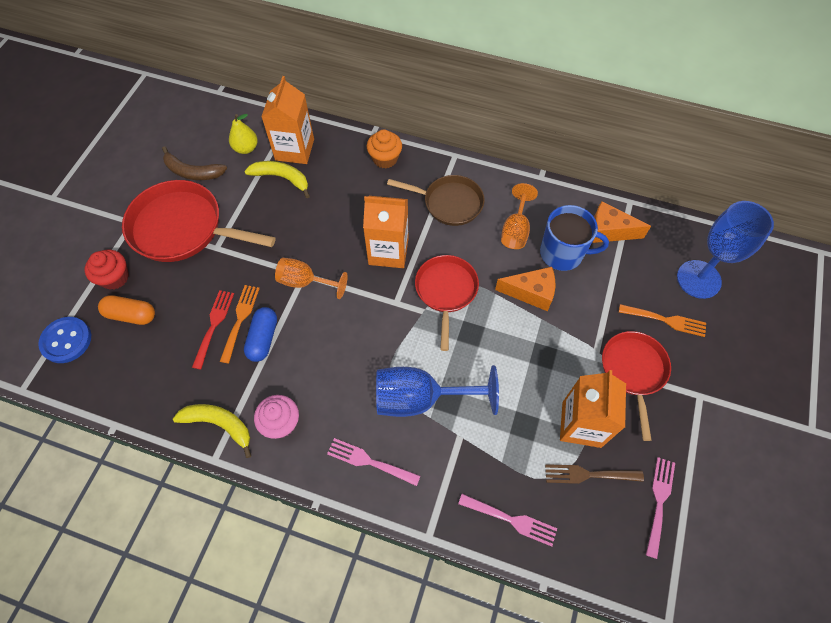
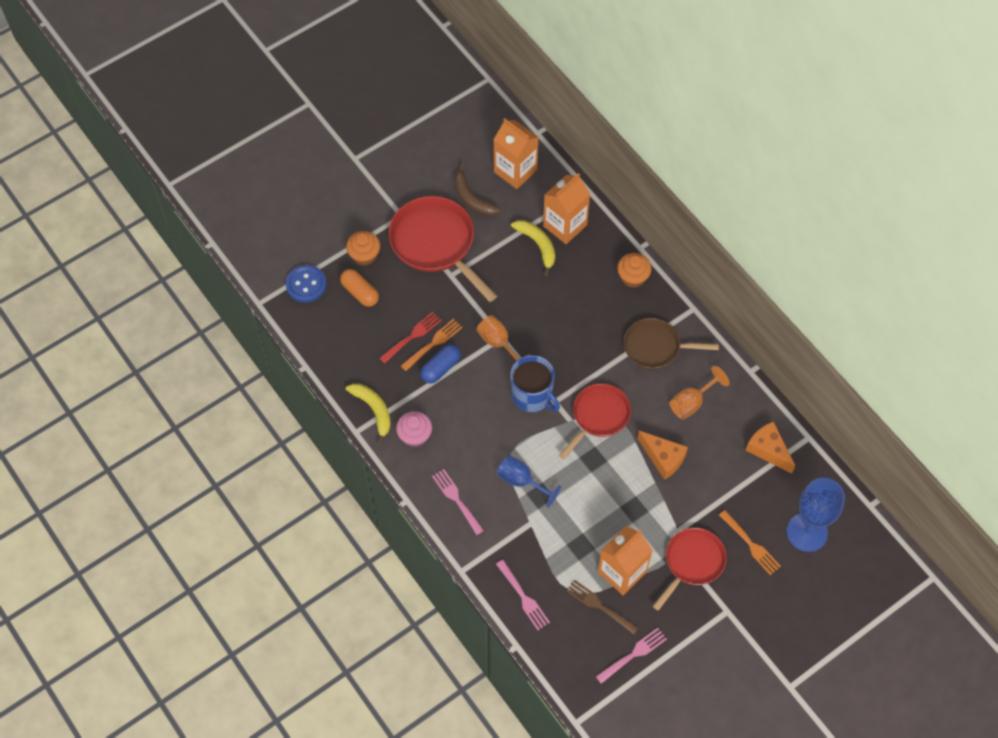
camera: 35 degrees right, 0 degrees up
red cupcake [85,250,129,290] -> orange cupcake [346,231,380,266]
yellow pear [229,114,258,154] -> none
orange carton [363,196,408,268] -> orange carton moved to [493,118,539,189]
blue goblet [376,365,499,417] -> blue goblet [497,455,561,508], size x0.63
brown pan [387,175,485,226] -> brown pan turned 135 degrees clockwise [624,318,719,370]
blue mug [540,205,609,271] -> blue mug moved to [510,355,560,412]

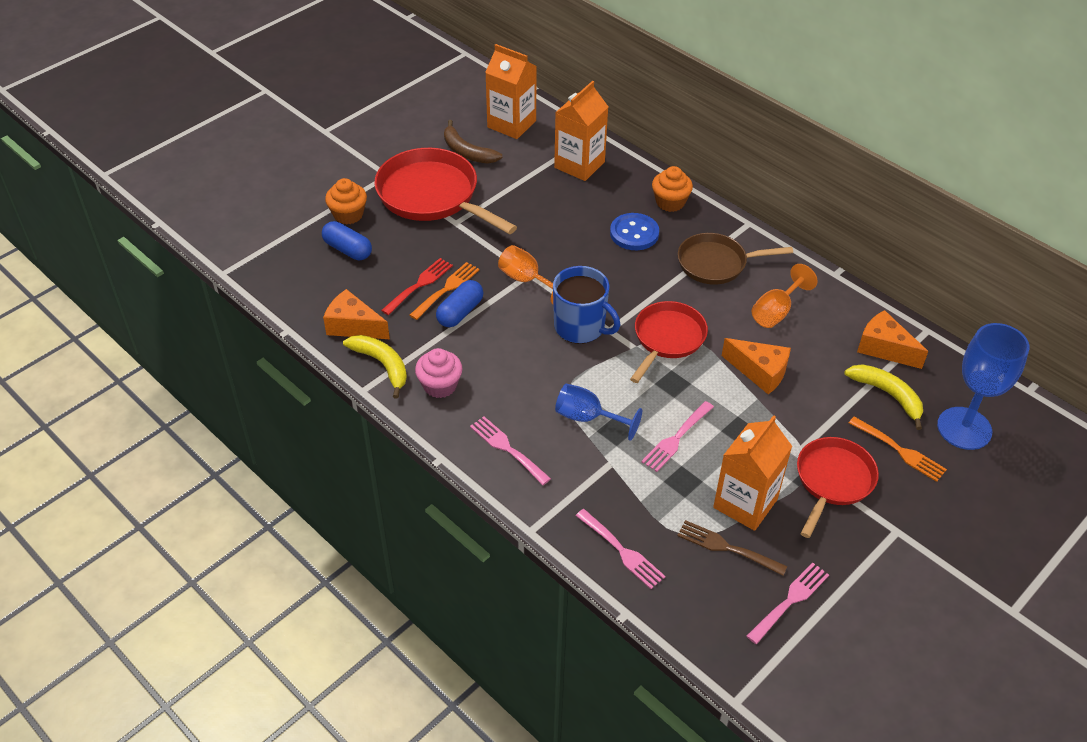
camera: 10 degrees left, 15 degrees down
blue button [286,265,326,303] -> blue button moved to [610,213,659,250]
orange capsule [340,269,379,307] -> blue capsule [322,221,372,260]
yellow banana [511,220,555,276] -> yellow banana moved to [844,364,923,430]
none -> orange cheese [323,289,390,339]
none -> pink fork [641,401,714,472]

